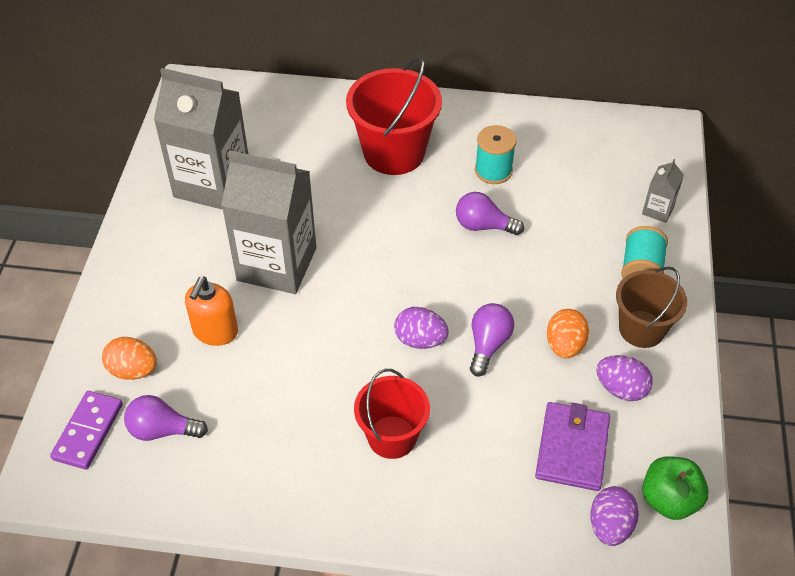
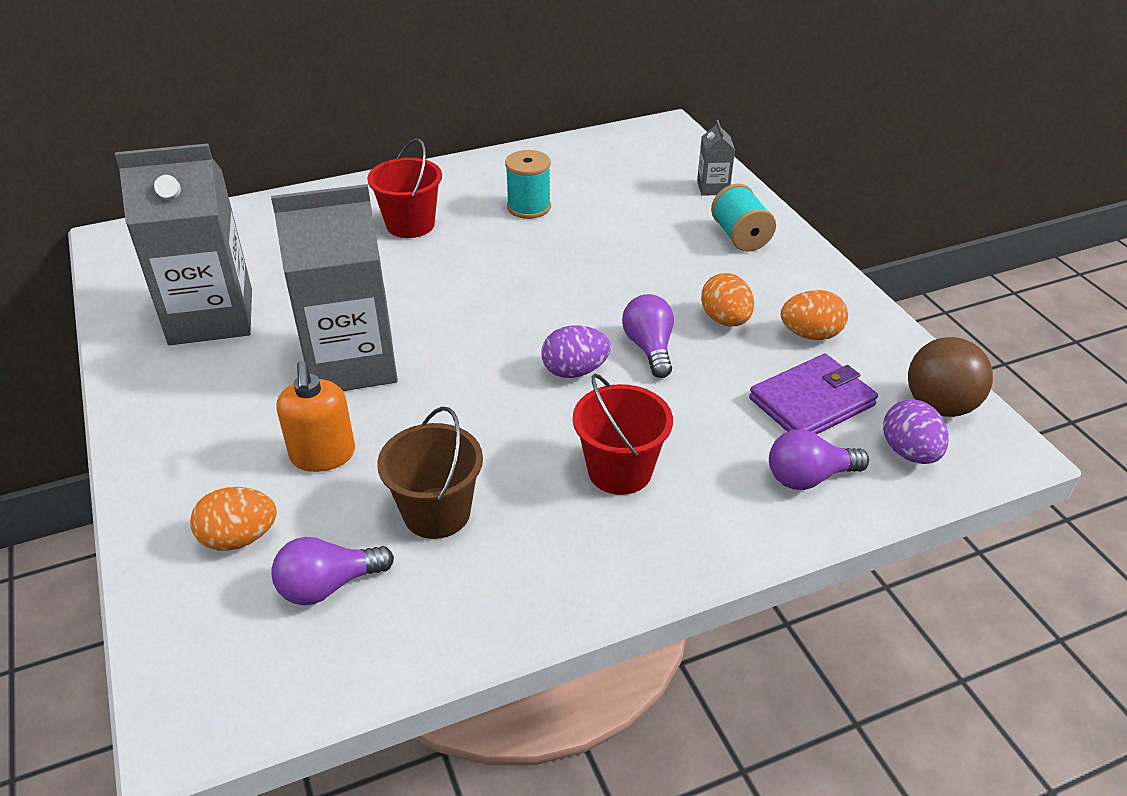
camera: 30 degrees left, 10 degrees down
purple domino [50,391,123,470] -> none
red bucket [346,56,442,175] -> red bucket [367,138,442,238], size x0.65
purple light bulb [456,192,524,235] -> purple light bulb moved to [769,429,869,490]
purple wallet [535,402,610,491] -> purple wallet turned 75 degrees clockwise [749,354,878,434]
purple egg [596,355,653,401] -> orange egg [781,290,848,340]
brown bucket [616,267,687,348] -> brown bucket moved to [377,407,483,539]
green apple [642,456,709,520] -> brown ball [908,337,993,417]

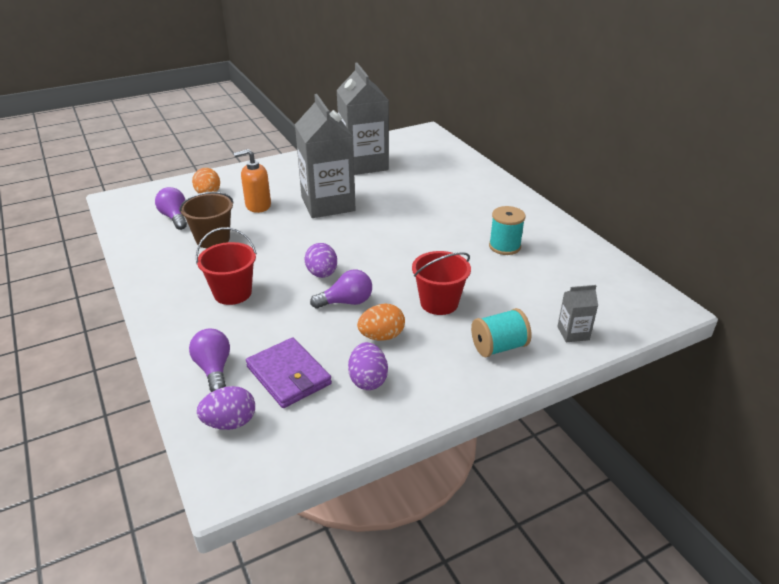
camera: 85 degrees right, 5 degrees down
red bucket [367,138,442,238] -> red bucket moved to [412,251,471,315]
orange egg [781,290,848,340] -> purple egg [348,342,388,390]
brown ball [908,337,993,417] -> none

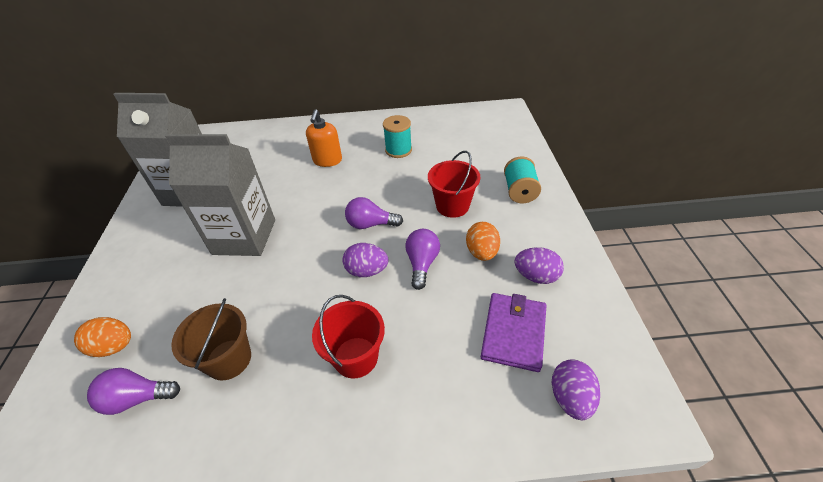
camera: 65 degrees left, 10 degrees up
purple light bulb [189,329,230,392] -> purple light bulb moved to [345,197,403,229]
orange soap dispenser [234,149,271,213] -> orange soap dispenser moved to [306,109,342,167]
purple wallet [246,337,332,408] -> purple wallet turned 60 degrees counterclockwise [481,293,546,372]
grey carton [557,285,598,342] -> none

